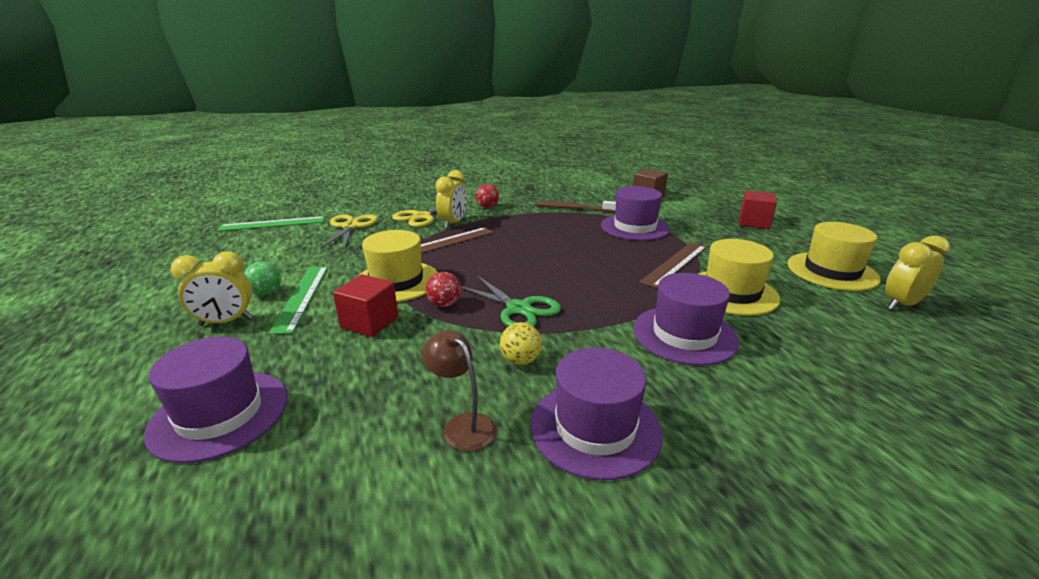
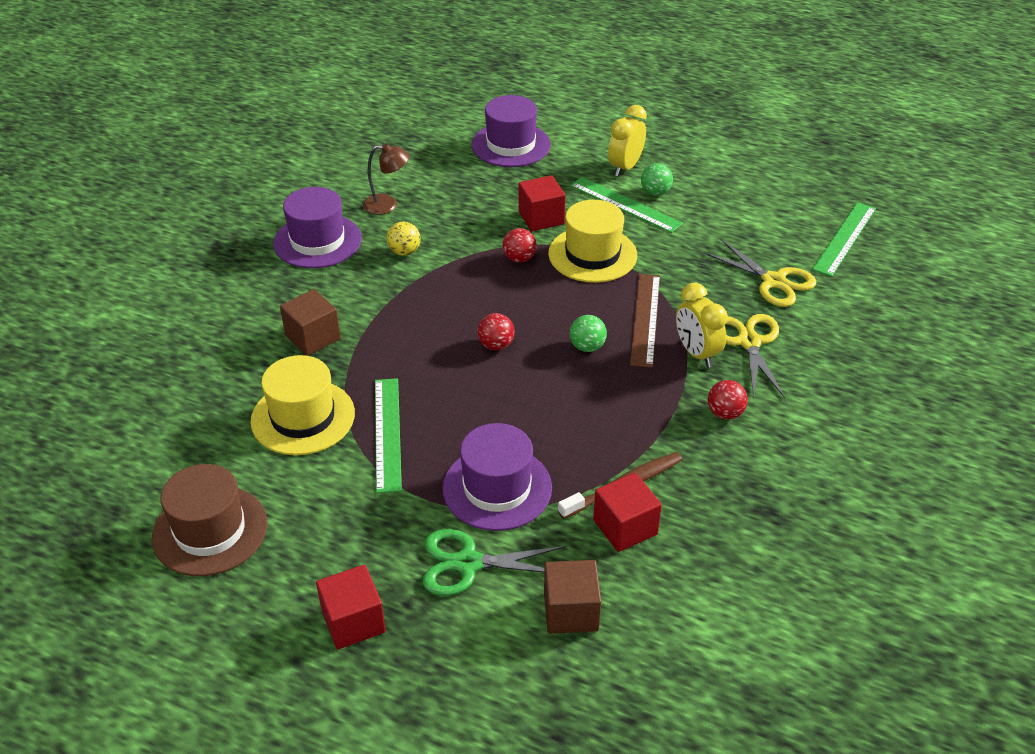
camera: 135 degrees right, 15 degrees up
green scissors [461,275,561,327] -> green scissors moved to [423,529,567,596]
purple hat [633,273,739,366] -> brown cube [280,289,341,356]
brown ruler [640,242,707,288] -> green ruler [375,378,402,493]
yellow hat [788,222,881,291] -> brown hat [152,464,267,576]
yellow clock [885,236,950,310] -> none
none -> red ball [477,313,515,350]
none -> green ball [570,315,607,352]
none -> red cube [593,473,662,552]

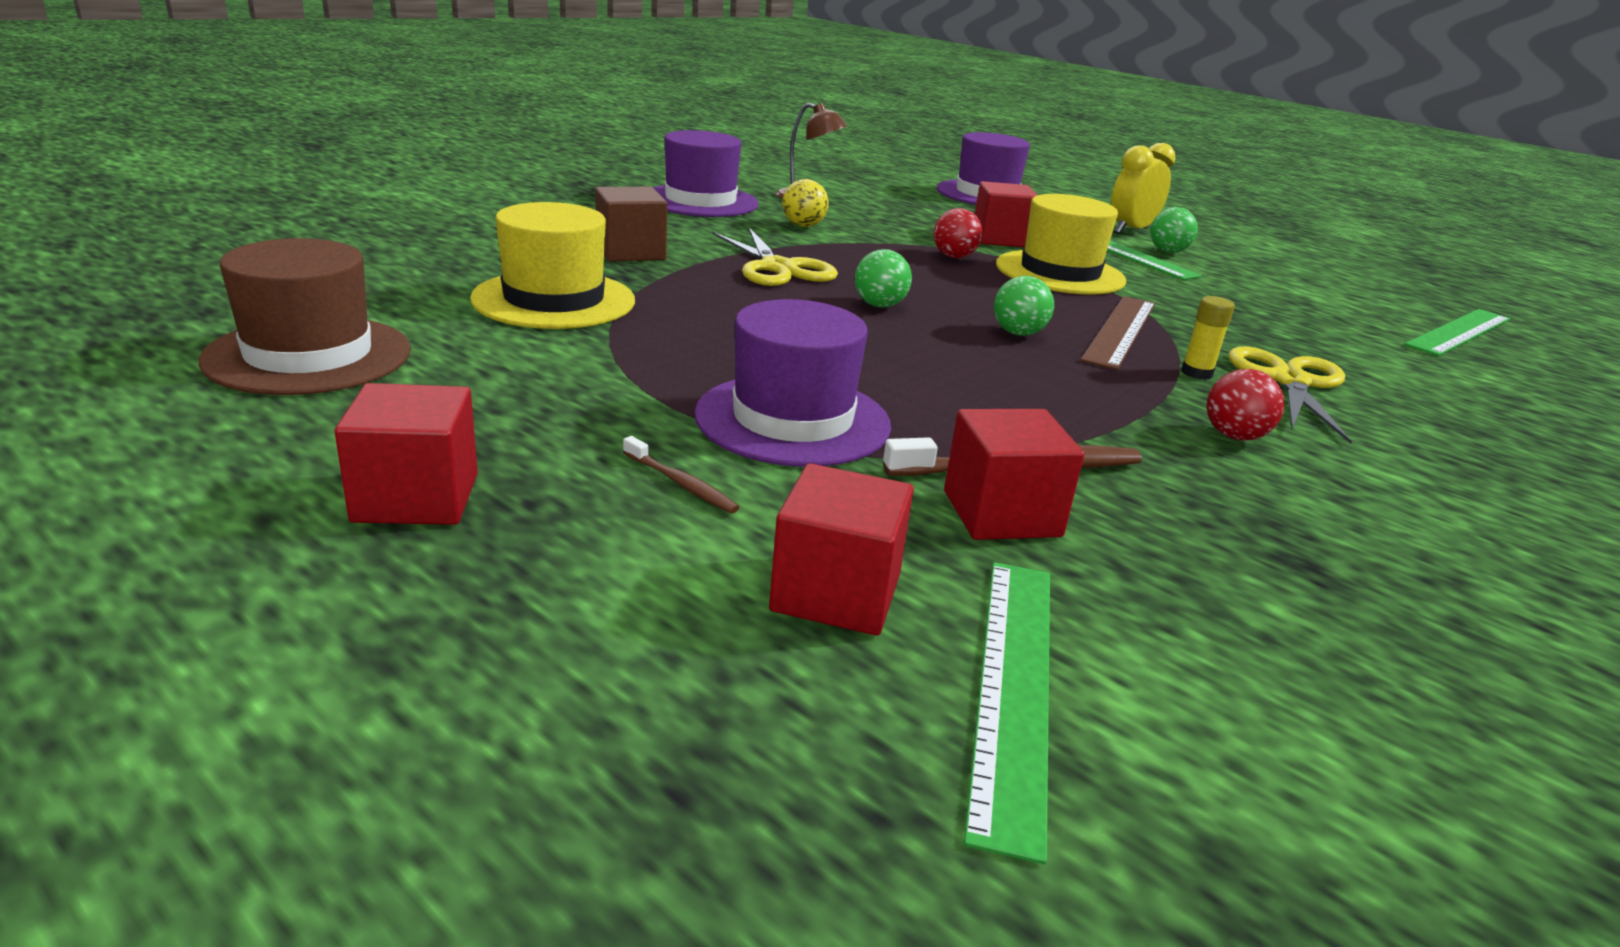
camera: 15 degrees right, 15 degrees down
green ruler [375,378,402,493] -> green ruler moved to [964,562,1050,864]
green scissors [423,529,567,596] -> brown toothbrush [623,436,740,513]
red ball [477,313,515,350] -> green ball [855,249,912,308]
brown cube [544,560,601,634] -> red cube [769,463,914,635]
yellow clock [676,283,728,367] -> yellow glue stick [1181,296,1235,380]
yellow scissors [704,239,816,307] -> yellow scissors moved to [712,228,838,286]

